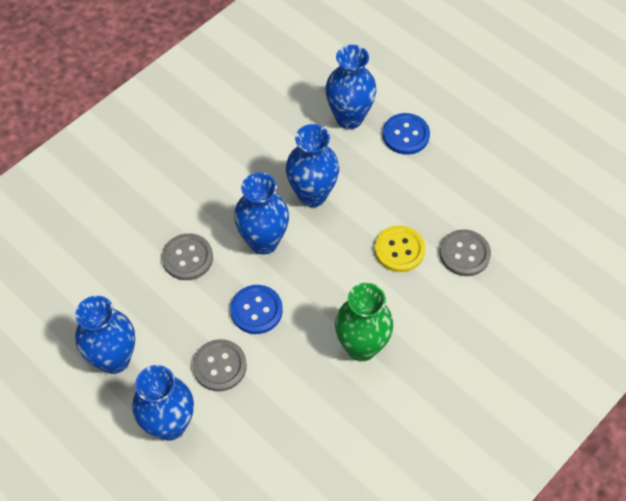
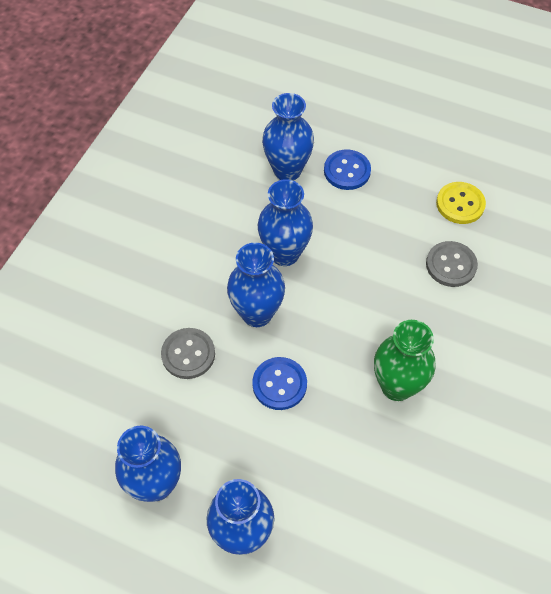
camera: 20 degrees left, 0 degrees up
grey button [193,339,247,392] -> none
yellow button [375,225,425,272] -> yellow button moved to [436,182,486,224]

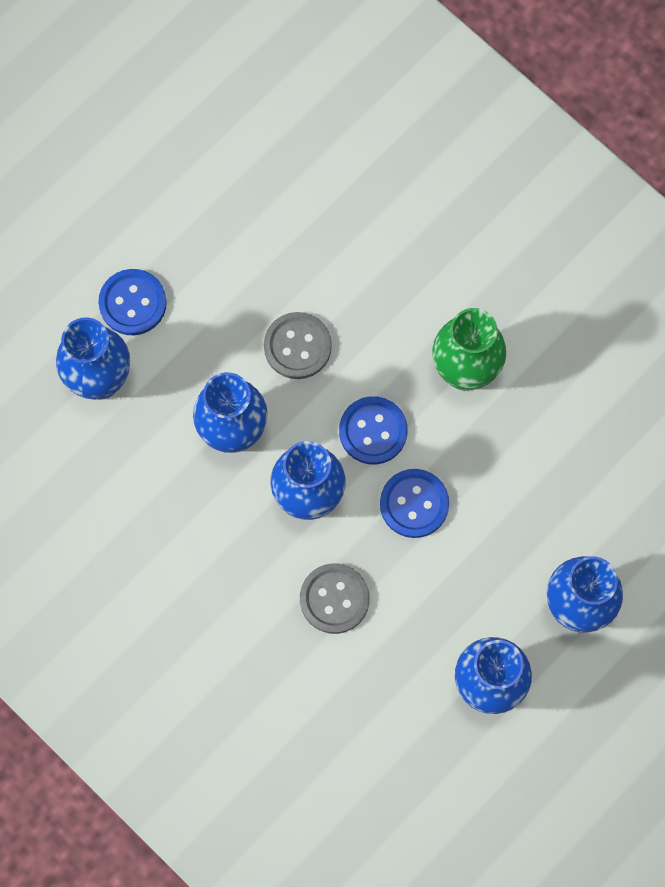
camera: 70 degrees left, 15 degrees up
grey button [426,241,478,287] -> grey button moved to [264,312,332,379]
yellow button [436,182,486,224] -> none
none -> blue button [339,396,408,465]

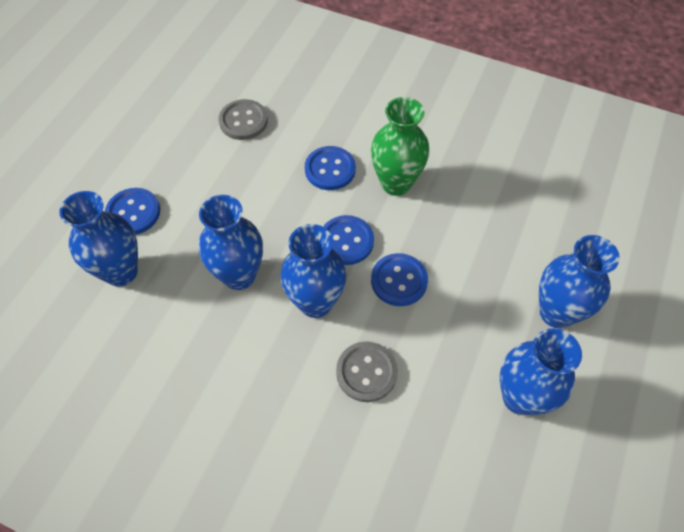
camera: 20 degrees left, 15 degrees down
grey button [264,312,332,379] -> grey button moved to [218,99,268,140]
none -> blue button [305,146,356,190]

